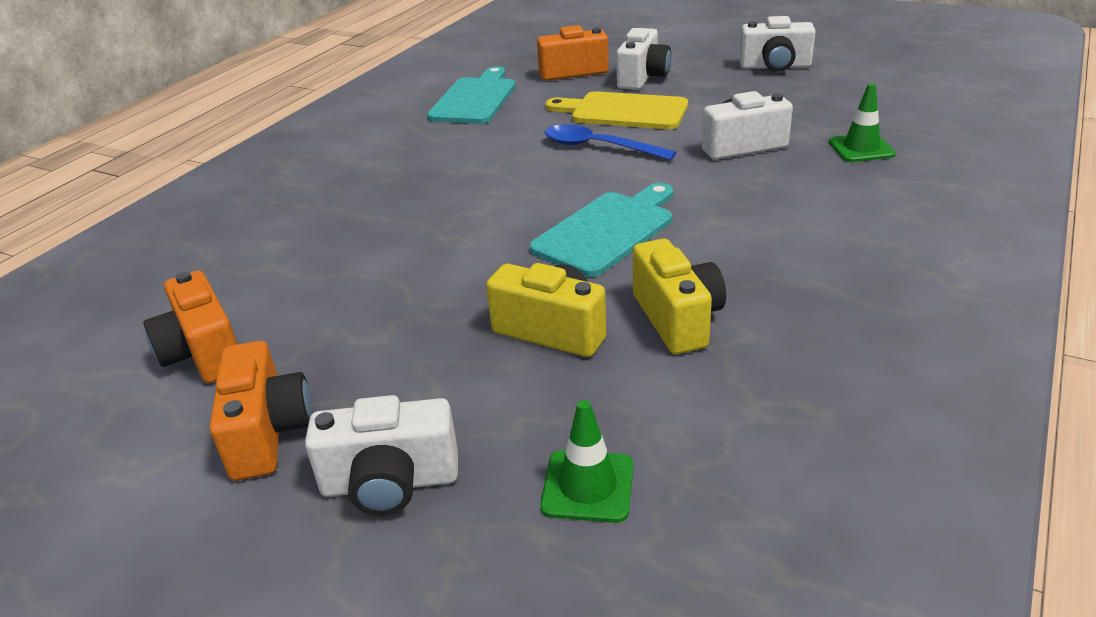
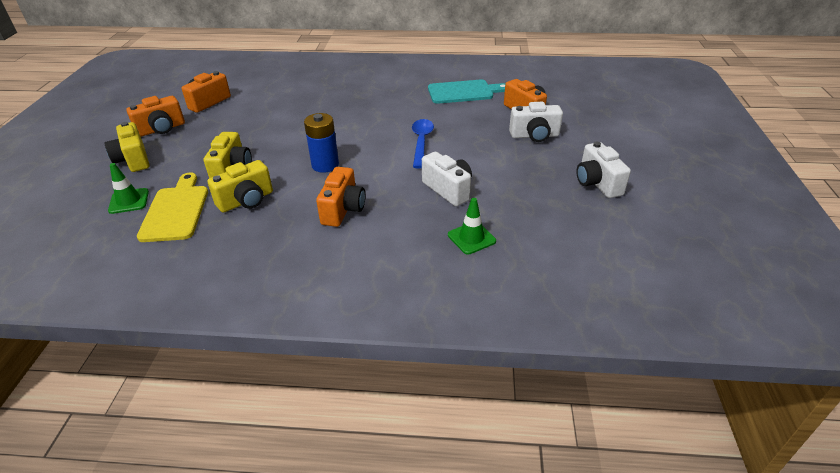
camera: 65 degrees right, 5 degrees up
white camera [305,395,458,515] -> yellow camera [105,122,150,172]
turquoise cutting board [529,183,673,277] -> blue battery [304,113,339,173]
yellow cutting board [545,91,688,129] -> yellow cutting board moved to [137,172,208,242]
none -> orange camera [316,167,365,227]

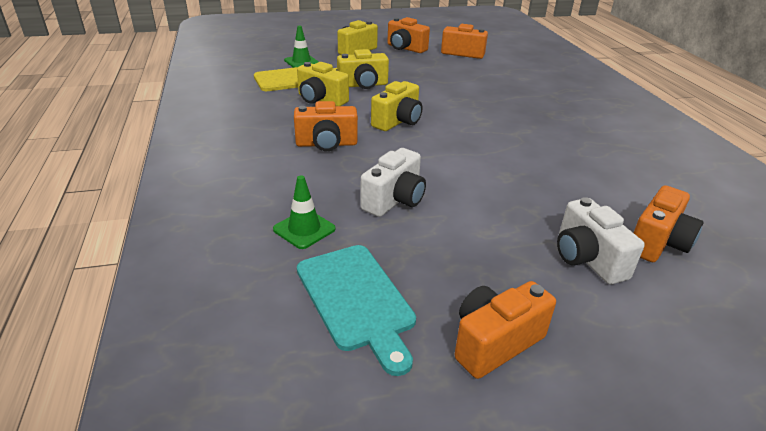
camera: 70 degrees right, 5 degrees down
blue battery [304,113,339,173] -> yellow camera [371,81,422,131]
blue spoon [412,119,434,168] -> none
turquoise cutting board [428,80,505,104] -> turquoise cutting board moved to [297,245,416,376]
white camera [576,141,631,198] -> orange camera [454,281,556,379]

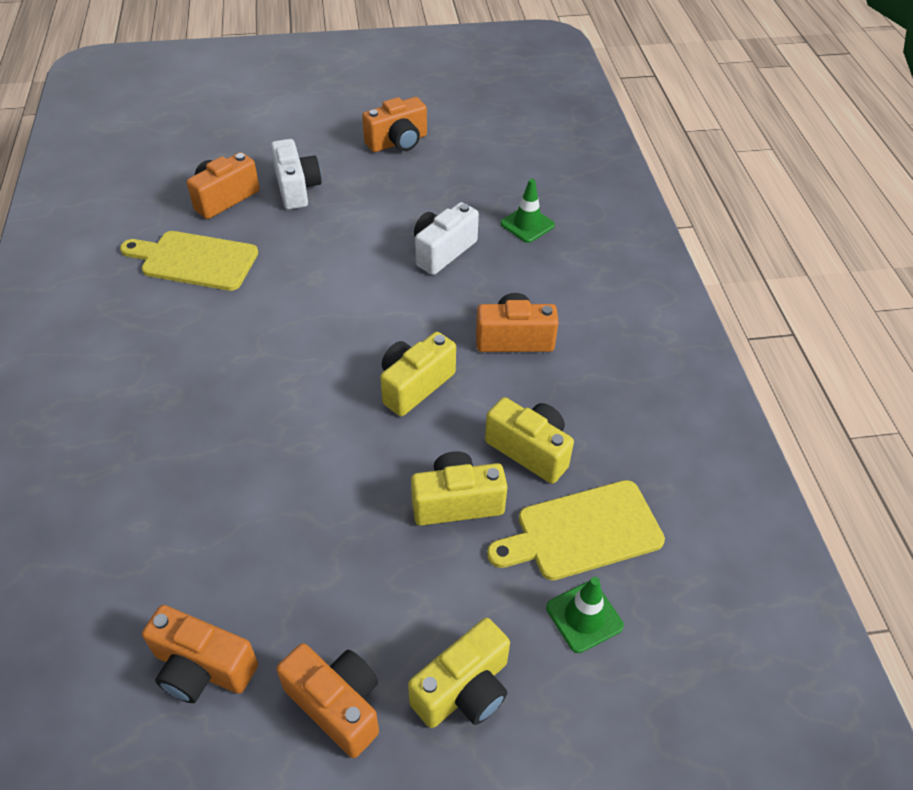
camera: 175 degrees left, 15 degrees up
turquoise cutting board [297,245,416,376] -> none
none -> yellow cutting board [120,231,258,291]

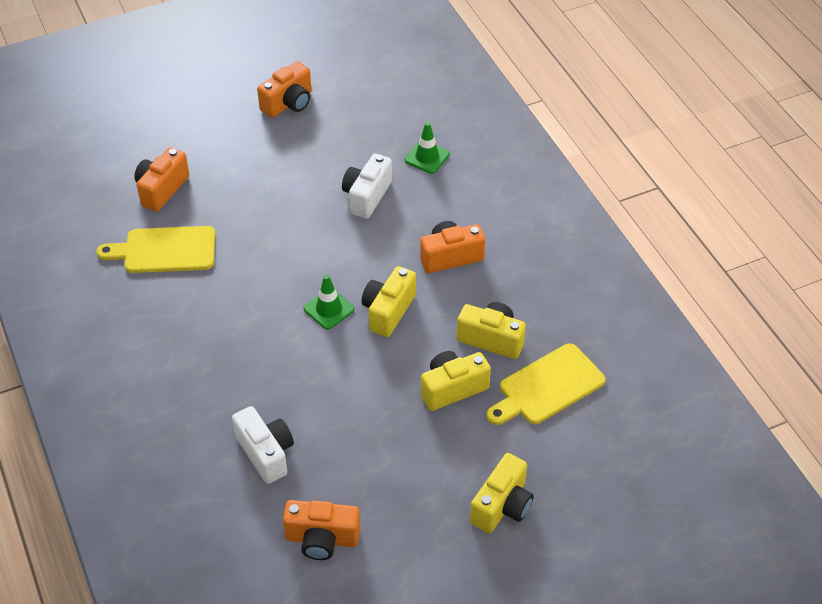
camera: 15 degrees left, 0 degrees up
white camera [271,139,322,210] -> white camera moved to [232,406,294,484]
orange camera [276,643,379,758] -> none
green traffic cone [546,577,624,653] -> green traffic cone moved to [303,275,355,330]

